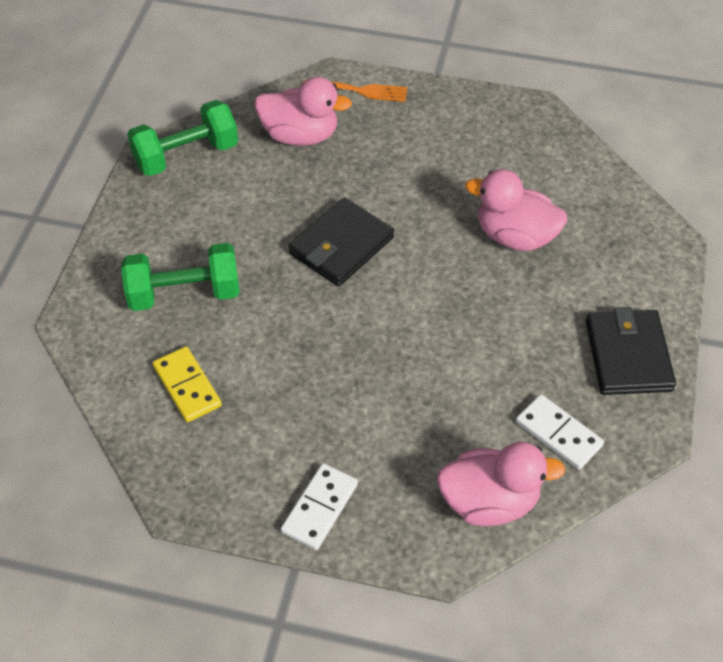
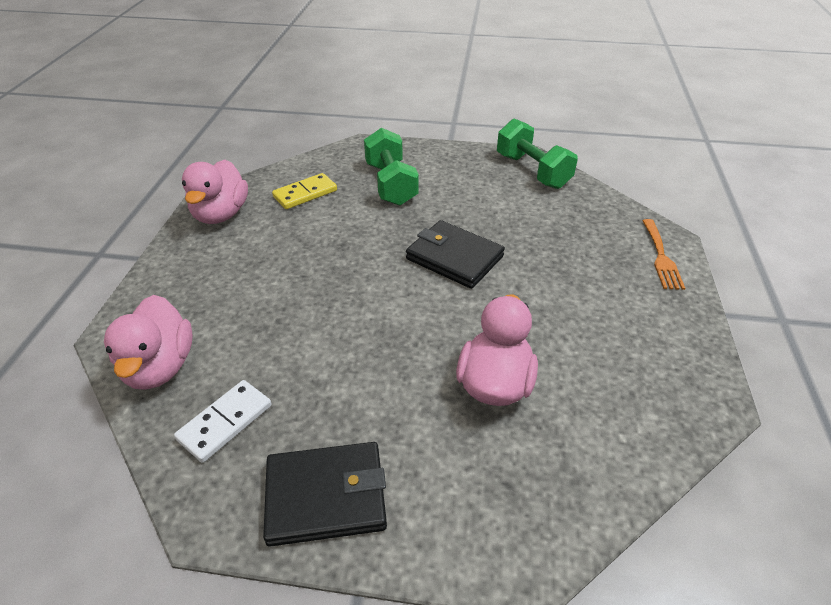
camera: 85 degrees right, 10 degrees down
pink duck [254,77,352,146] -> pink duck moved to [182,160,248,224]
white domino [281,463,358,550] -> none

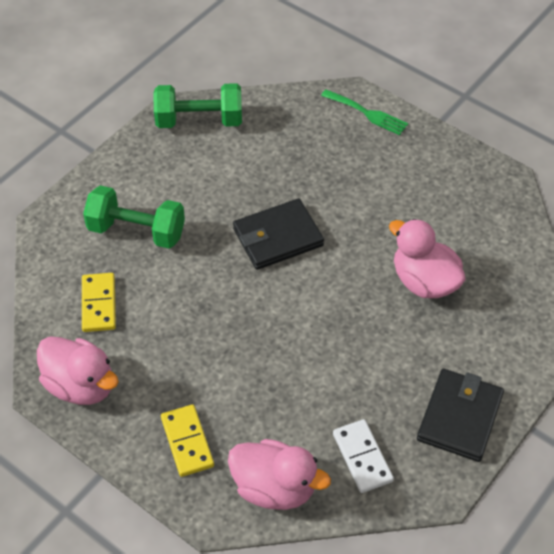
camera: 60 degrees left, 10 degrees up
orange fork [642,219,685,290] -> green fork [321,89,408,135]
none -> yellow domino [161,405,214,477]

